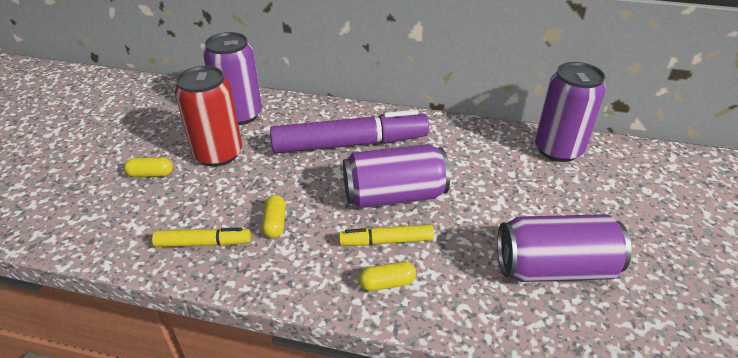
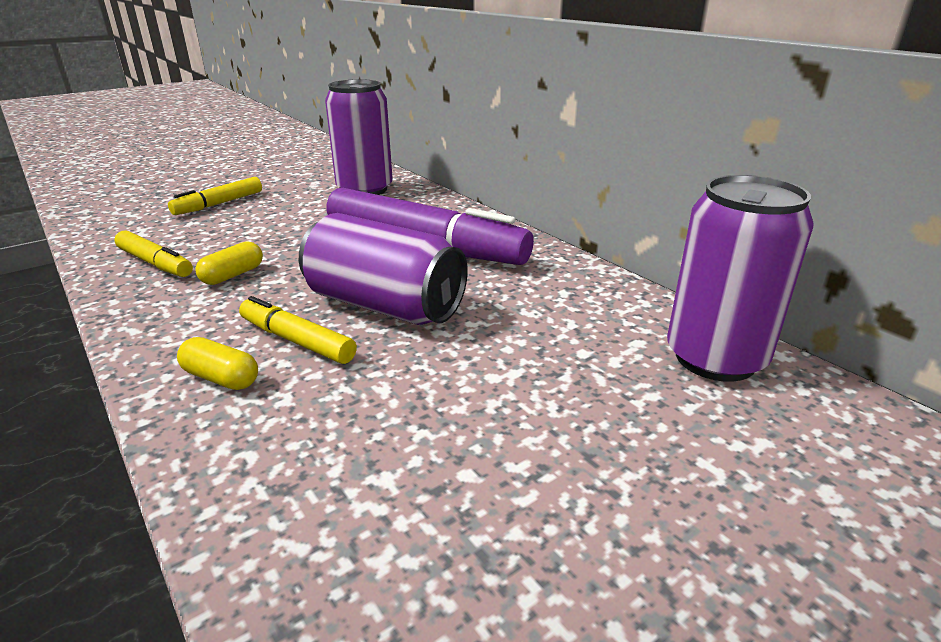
camera: 40 degrees right, 10 degrees down
yellow capsule [124,157,173,177] -> yellow marker [168,177,262,215]
red can [175,66,242,167] -> none
purple can [497,214,632,282] -> none

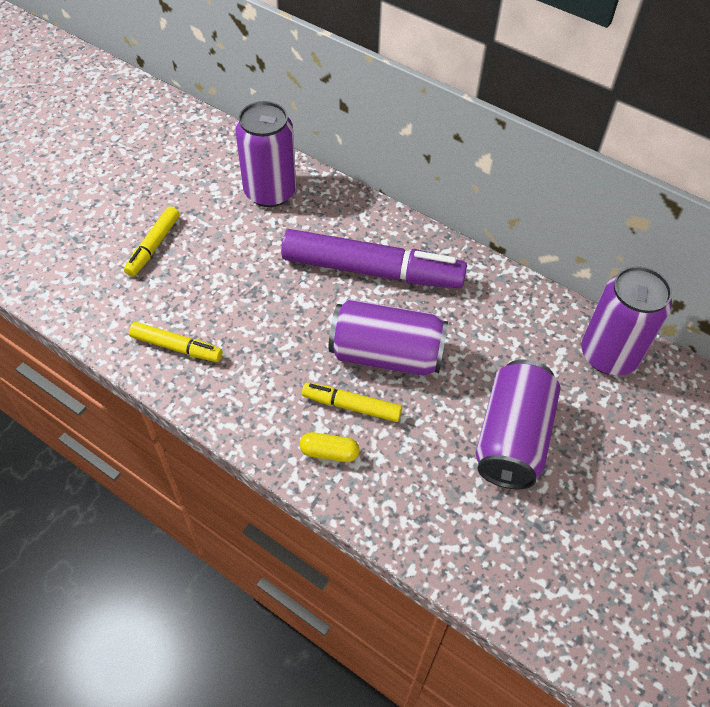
camera: 20 degrees left, 25 degrees up
yellow capsule [195,241,263,285] -> none
none -> purple can [476,360,560,489]

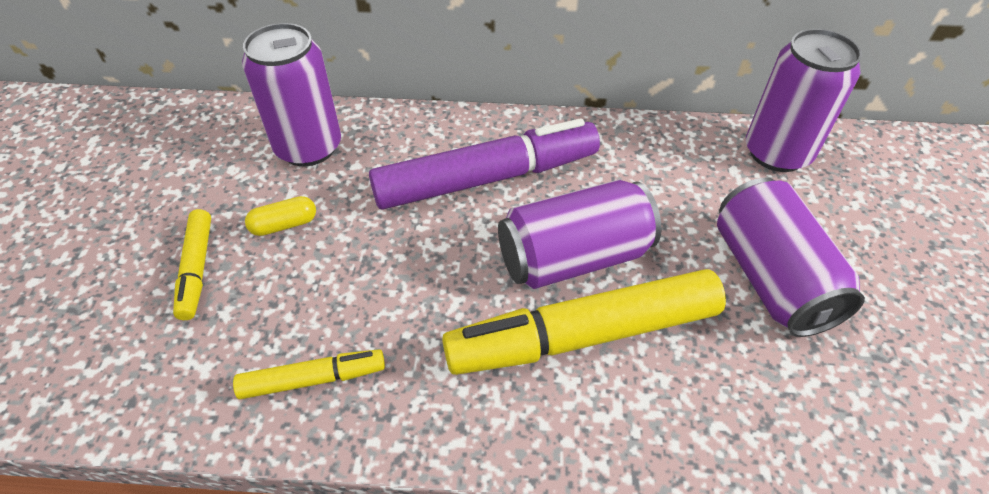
camera: 30 degrees left, 5 degrees down
yellow capsule [300,432,359,462] -> yellow capsule moved to [245,196,316,236]
yellow marker [302,382,402,422] -> yellow marker [442,269,726,375], size x2.03

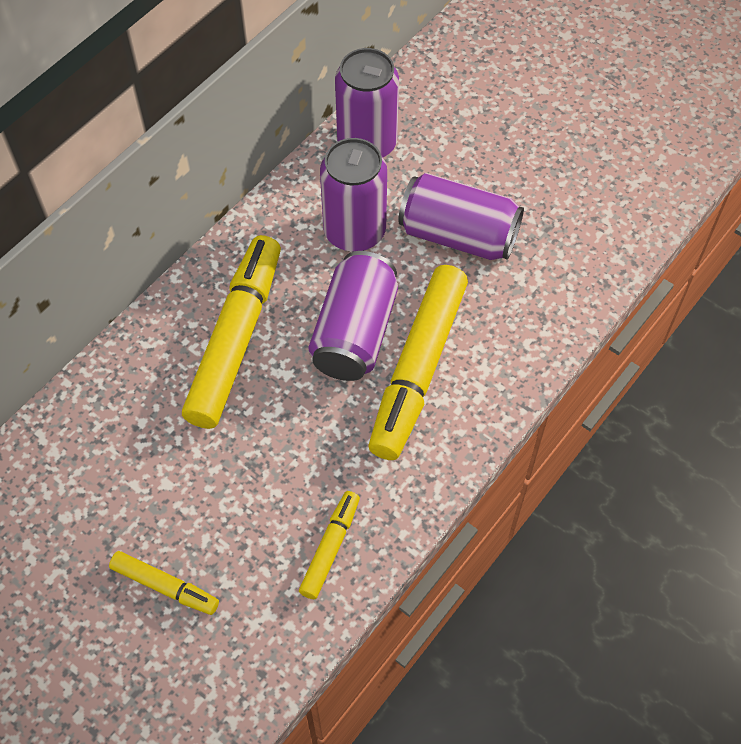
camera: 55 degrees left, 10 degrees up
purple can [242,23,341,166] -> purple can moved to [320,138,387,252]
yellow capsule [245,196,316,236] -> none
purple marker [369,118,600,210] -> yellow marker [182,235,281,429]

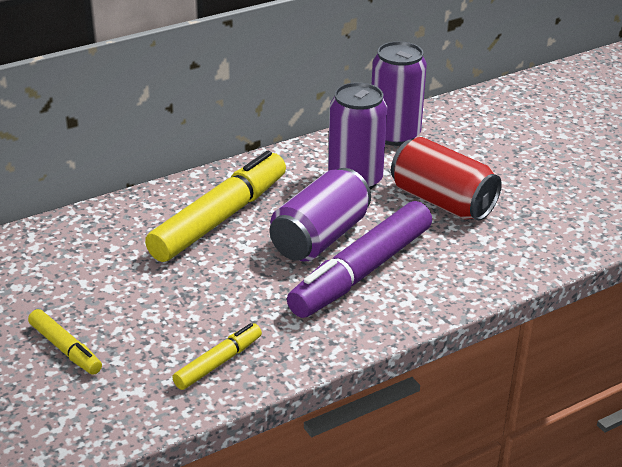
camera: 20 degrees right, 25 degrees down
yellow marker [369,265,468,460] -> purple marker [287,201,432,318]
purple can [398,173,524,260] -> red can [391,137,502,221]

